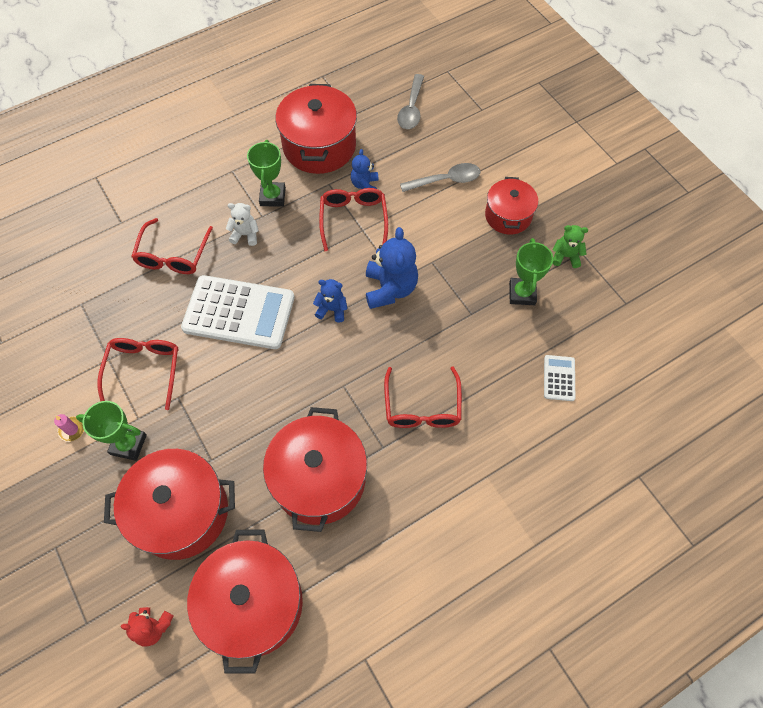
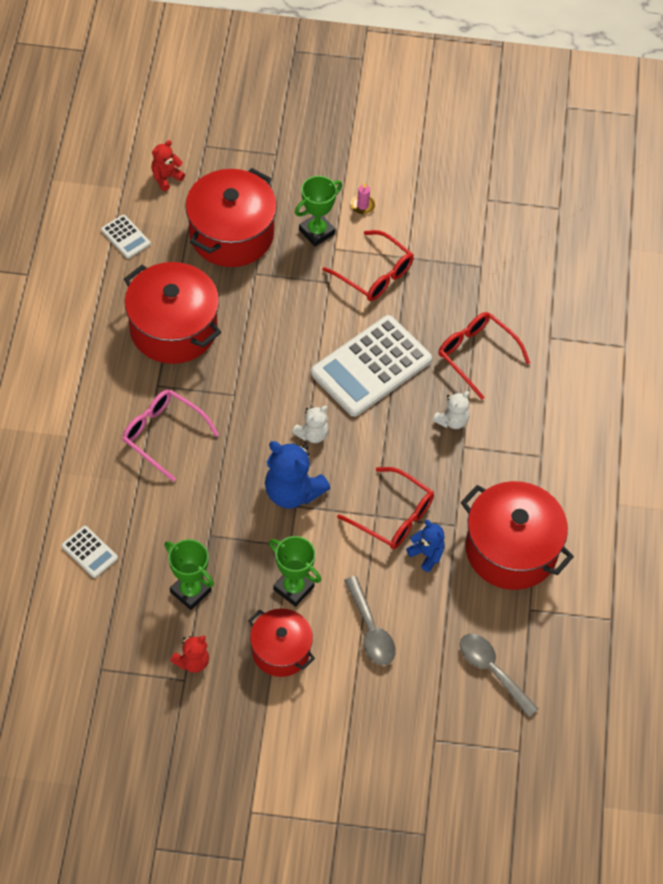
camera: 125 degrees right, 5 degrees down
red pot [187,530,303,674] -> white calculator [101,215,151,259]
green trophy [247,140,286,207] -> green trophy moved to [269,536,321,607]
blue teddy bear [313,279,348,322] -> white teddy bear [292,406,329,443]
red glasses [384,366,462,428] -> pink glasses [122,390,219,482]
grey spoon [400,163,481,192] -> grey spoon turned 45 degrees counterclockwise [344,576,396,665]
green teddy bear [552,225,588,268] -> red teddy bear [170,635,209,673]

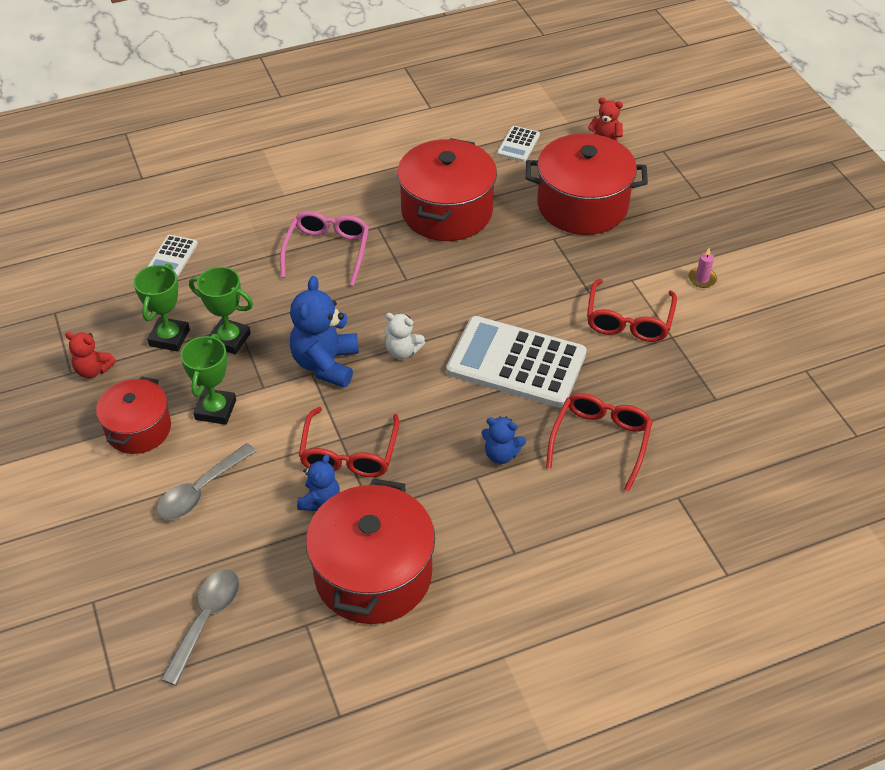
camera: 65 degrees right, 10 degrees down
green trophy [295,176,342,246] -> green trophy moved to [189,267,253,354]
white teddy bear [433,391,469,429] -> blue teddy bear [481,417,526,464]

